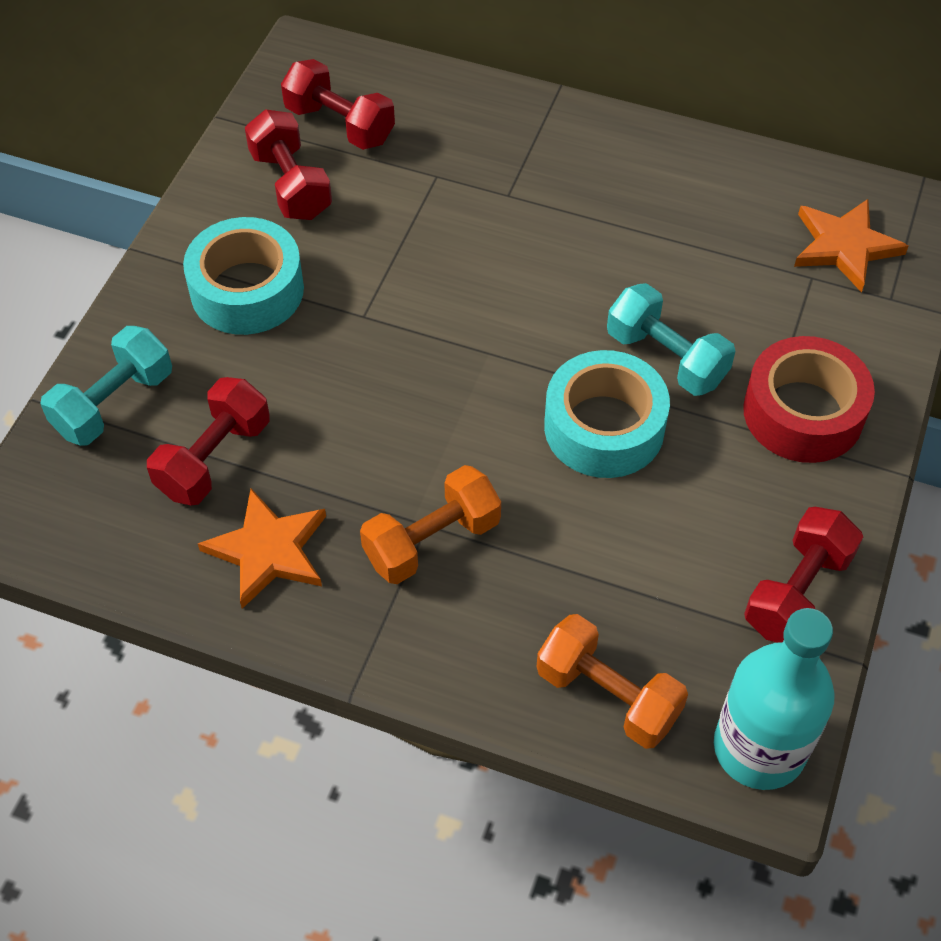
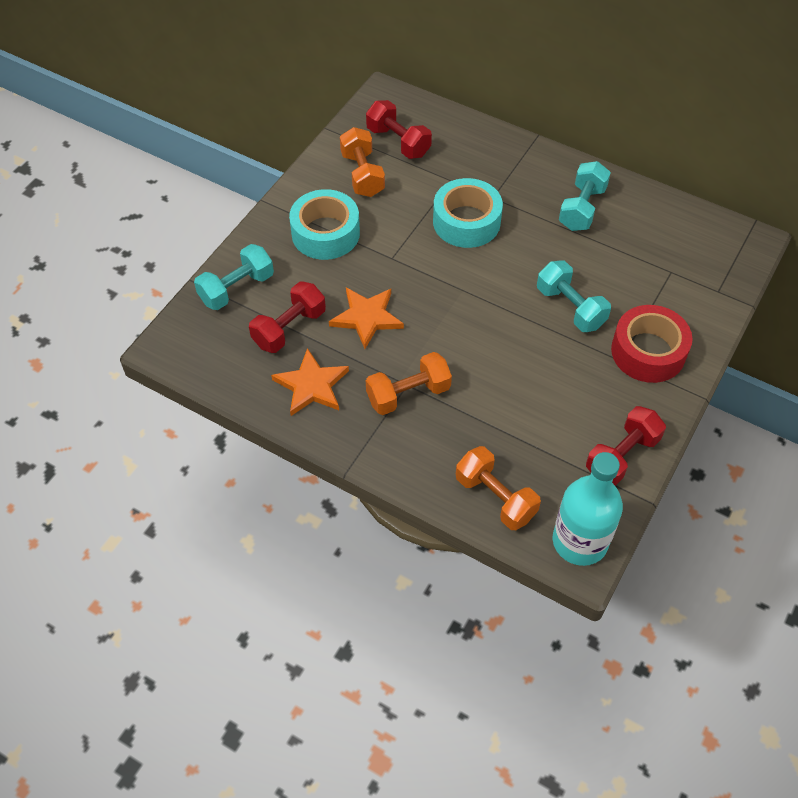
camera: 10 degrees right, 0 degrees up
red dumbbell [245,109,332,220] -> orange dumbbell [340,127,385,197]
turquoise tape [544,350,670,478] -> turquoise tape moved to [433,178,503,248]
orange star [794,199,909,293] -> orange star moved to [329,288,404,349]
none -> turquoise dumbbell [559,161,611,231]

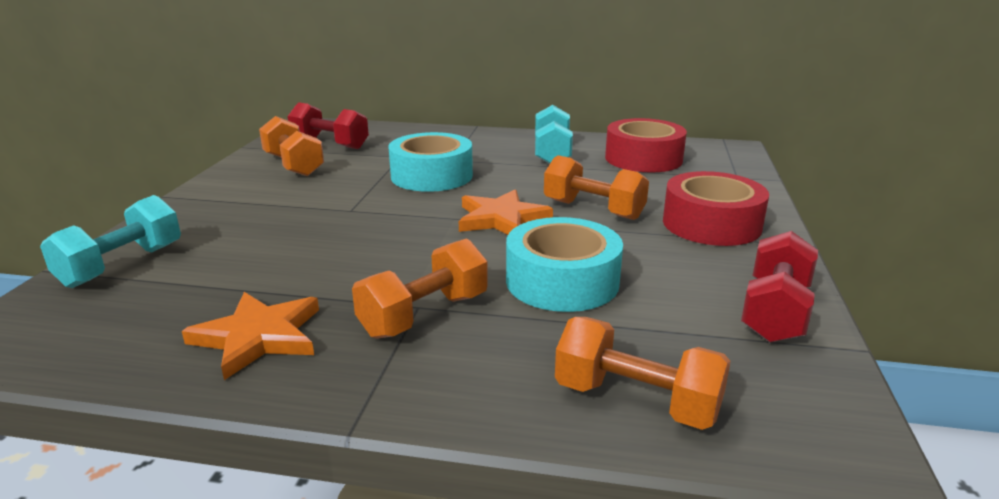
camera: 20 degrees left, 30 degrees down
red dumbbell [249,281,326,353] -> none
turquoise tape [289,189,360,260] -> turquoise tape moved to [506,217,623,312]
orange star [329,288,404,349] -> orange star moved to [459,189,553,235]
turquoise dumbbell [537,260,611,332] -> orange dumbbell [544,155,649,220]
turquoise bottle [553,452,623,566] -> none
none -> red tape [605,118,687,172]

